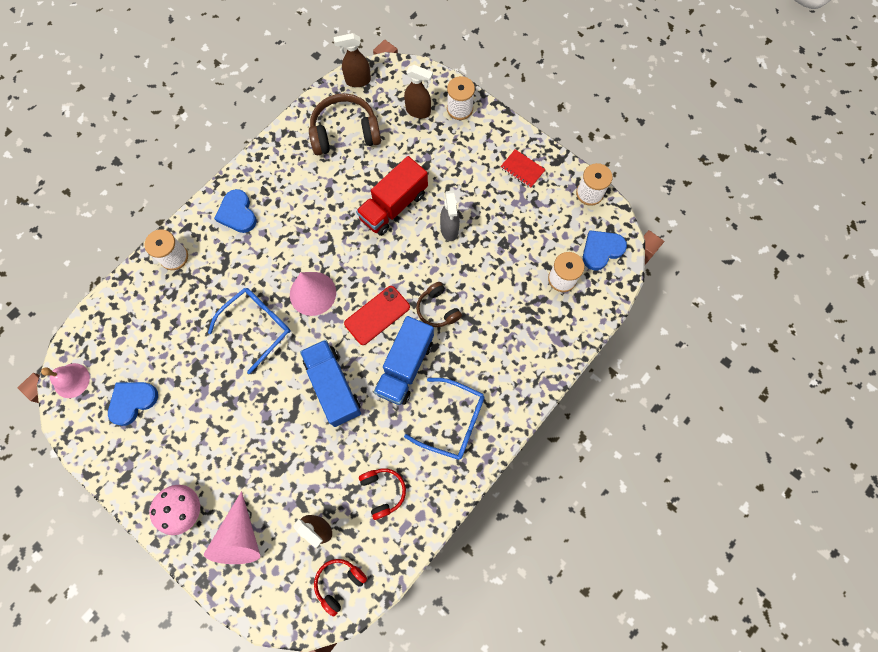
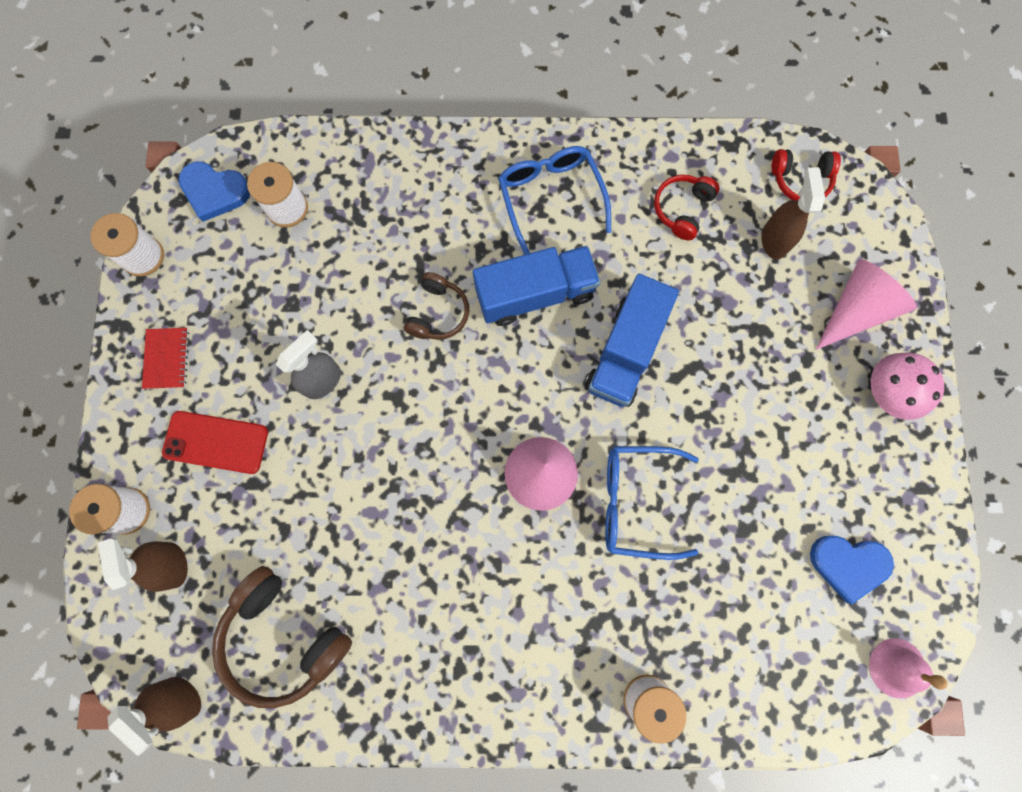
camera: 130 degrees left, 5 degrees up
blue heart [214,189,257,233] -> none
red phone [344,286,410,345] -> red phone moved to [162,411,268,474]
red truck [356,156,428,236] -> none

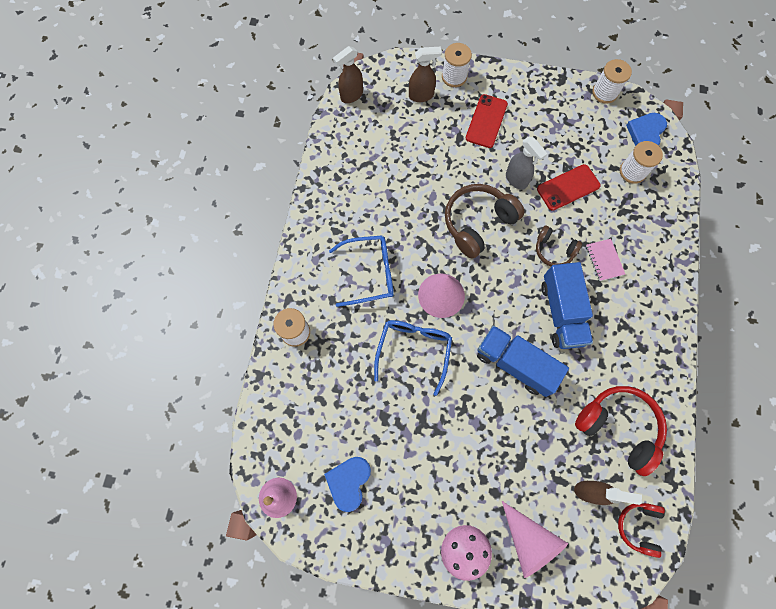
camera: 100 degrees right, 5 degrees down
red notebook [142,328,189,389] -> none
brown headphones [212,566,352,708] -> brown headphones moved to [445,184,525,258]
blue glasses [498,146,611,255] -> blue glasses moved to [329,235,394,307]
red headphones [654,175,720,240] -> red headphones [575,386,667,476], size x1.74
none -> red phone [537,164,601,210]
none -> pink notebook [586,239,625,281]

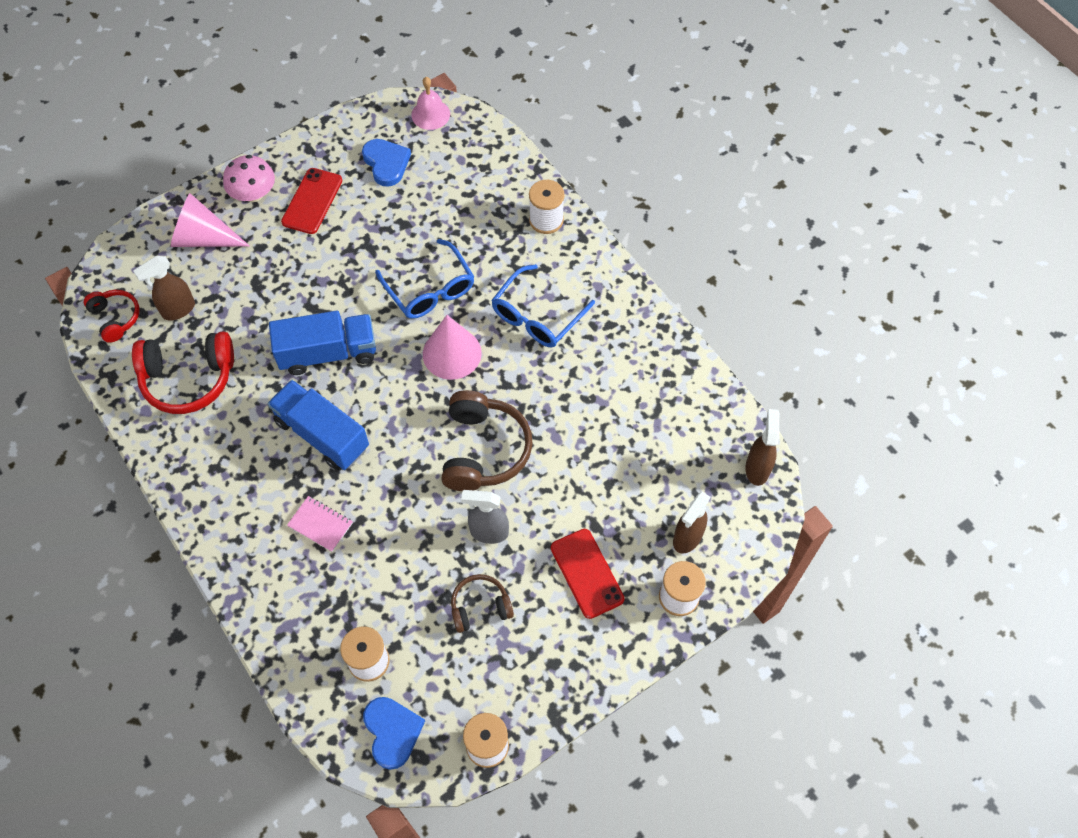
camera: 135 degrees right, 10 degrees down
brown headphones [536,225,582,266] -> brown headphones moved to [451,574,514,633]
red phone [537,164,601,210] -> red phone moved to [281,168,342,234]

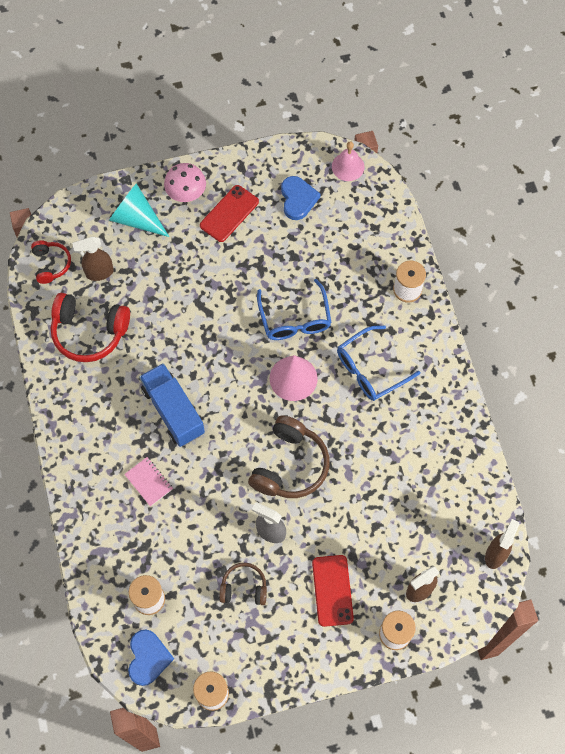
camera: 20 degrees right, 5 degrees up
pink cone [171,193,250,247] -> turquoise cone [109,183,169,237]
blue truck [269,311,376,375] -> none

